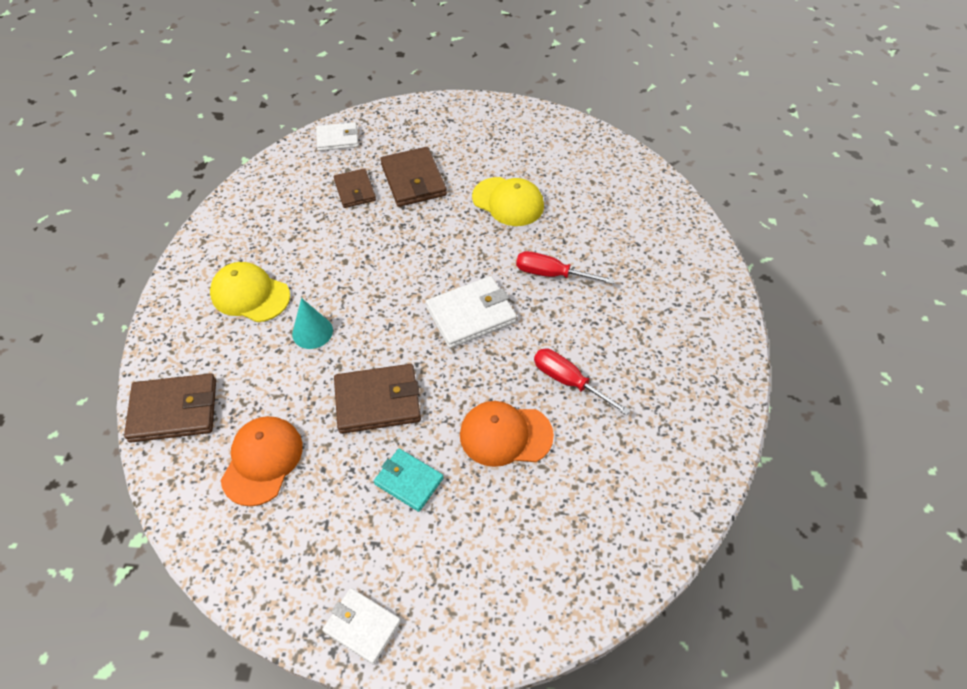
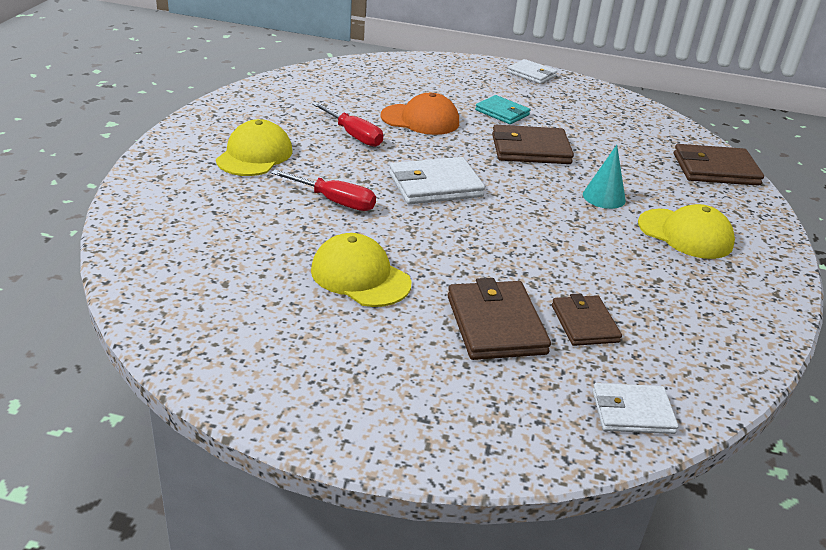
camera: 175 degrees left, 20 degrees down
orange cap [221,416,303,506] -> none
none -> yellow cap [216,119,292,176]

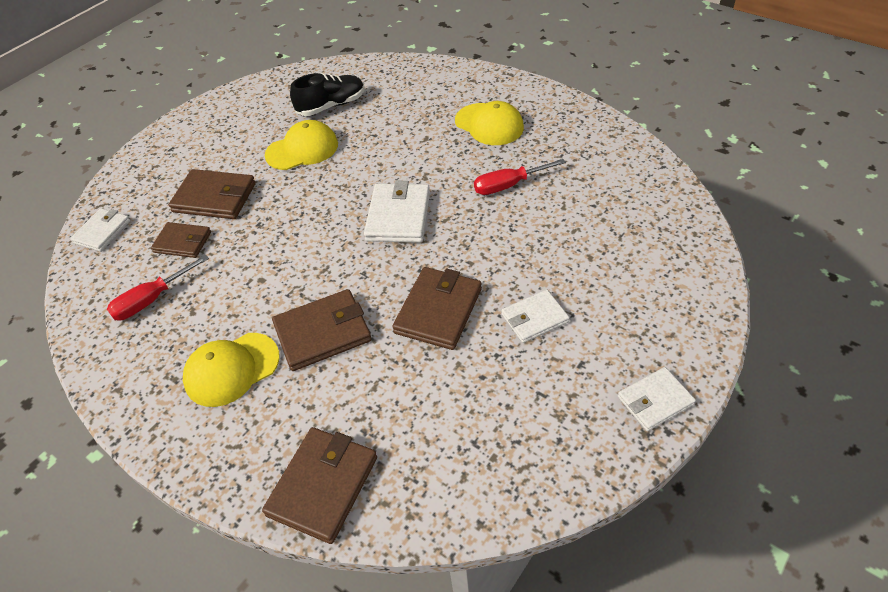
camera: 120 degrees right, 15 degrees up
red screwdriver [271,170,376,211] -> red screwdriver moved to [107,255,209,321]
orange cap [380,93,459,135] -> none
turquoise wallet [475,95,530,124] -> white wallet [502,289,570,343]
turquoise cone [583,145,626,209] -> brown wallet [272,289,372,371]
none -> black shoe [290,73,365,116]

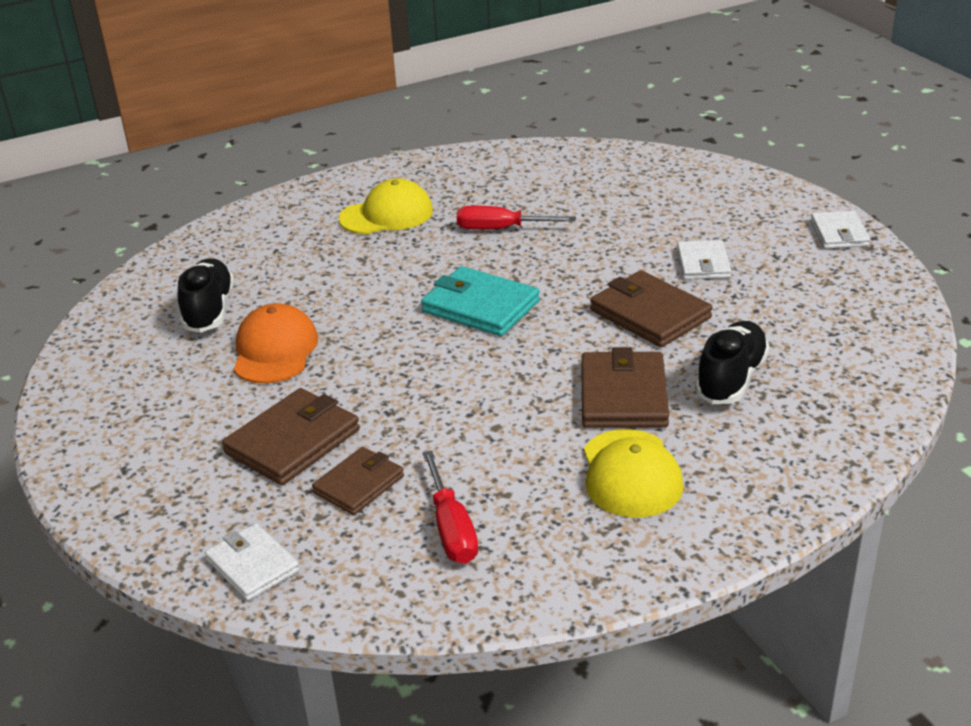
camera: 65 degrees left, 15 degrees down
brown wallet [262,427,377,544] -> none
yellow cap [265,120,338,170] -> orange cap [233,303,318,384]
white wallet [364,181,430,243] -> turquoise wallet [421,266,540,336]
red screwdriver [474,159,566,195] -> red screwdriver turned 90 degrees clockwise [457,206,576,230]
none -> black shoe [695,321,769,404]

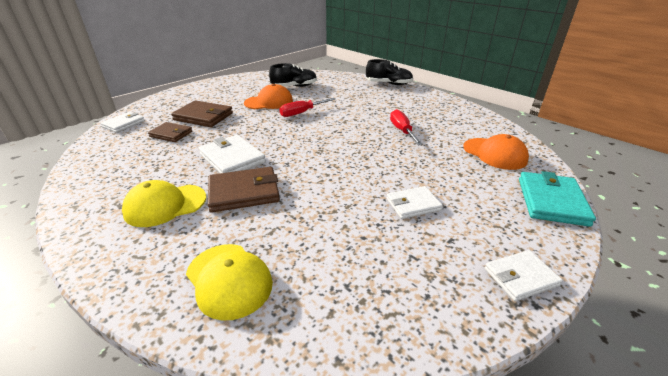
camera: 70 degrees right, 0 degrees up
yellow cap [339,179,433,234] -> yellow cap moved to [186,244,273,321]
turquoise wallet [421,266,540,336] -> turquoise wallet moved to [519,171,596,227]
red screwdriver [422,450,478,564] -> red screwdriver moved to [279,98,335,117]
brown wallet [590,270,712,347] -> none
black shoe [695,321,769,404] -> black shoe moved to [366,59,413,85]
none -> white wallet [199,135,266,173]
none -> orange cap [463,134,529,170]

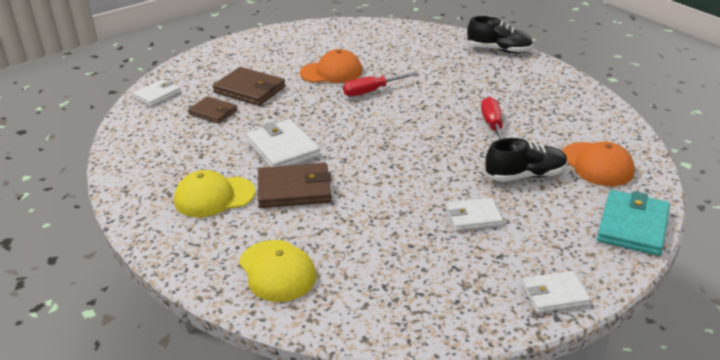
camera: 10 degrees right, 0 degrees up
black shoe [269,63,317,87] -> black shoe moved to [485,138,567,182]

